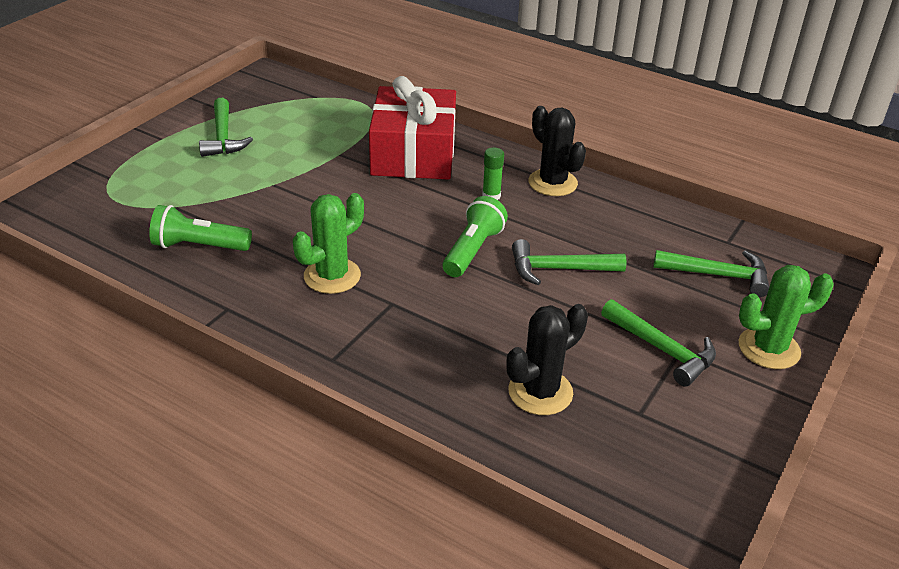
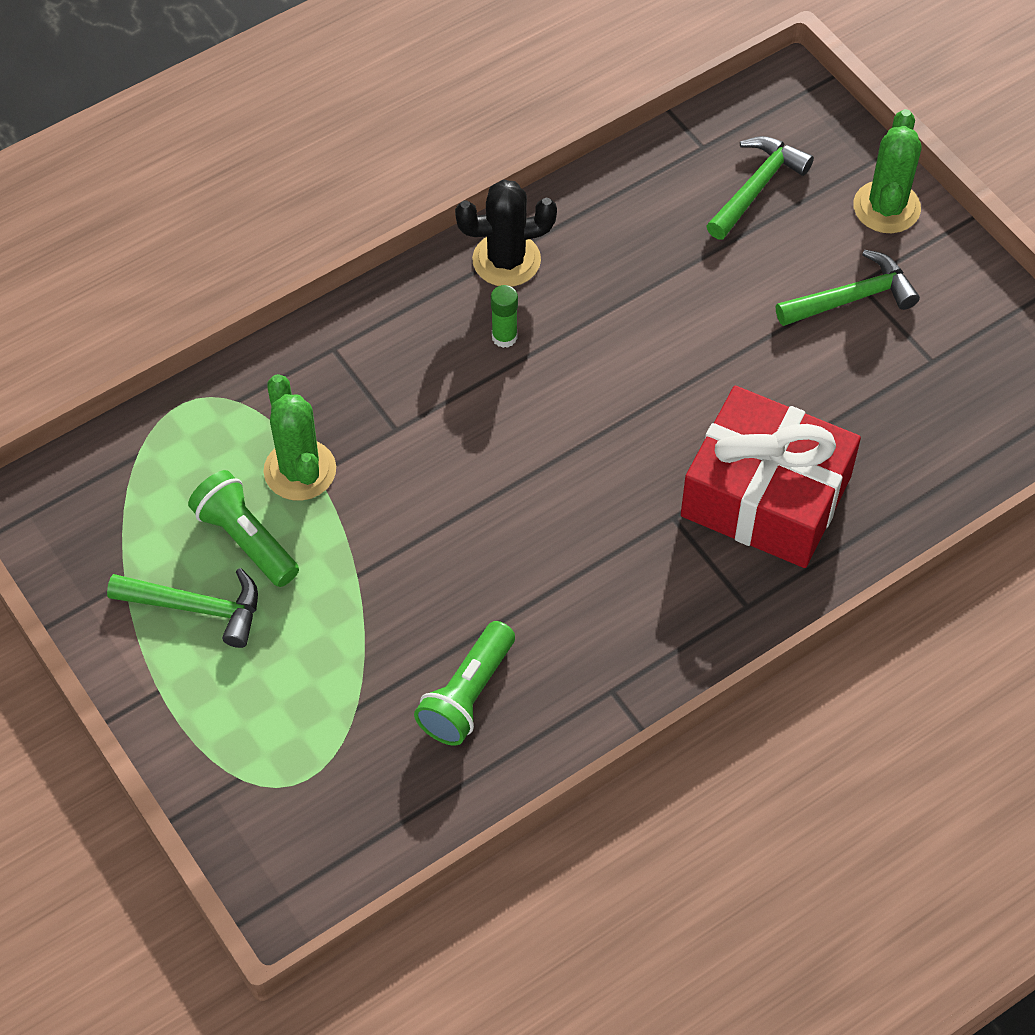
camera: 65 degrees left, 20 degrees up
green cactus [293,193,364,294] -> green cactus moved to [263,374,336,501]
red gift [369,76,456,180] -> red gift moved to [681,386,861,568]
green flashlight [443,196,508,277] -> green flashlight moved to [188,470,299,587]
black cactus [506,304,588,415] -> none
green hammer [512,239,627,285] -> none

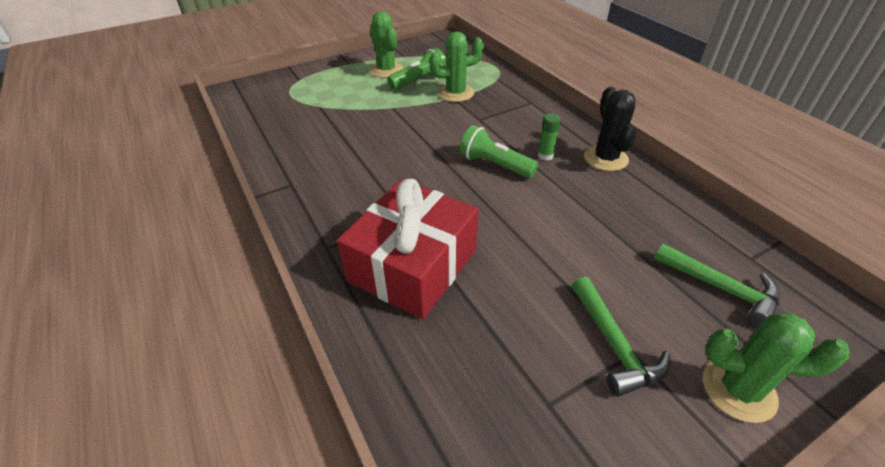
camera: 95 degrees right, 15 degrees down
green hammer [107,568,258,648] -> green cactus [370,11,403,78]
green flashlight [414,621,515,746] -> green flashlight moved to [459,125,538,178]

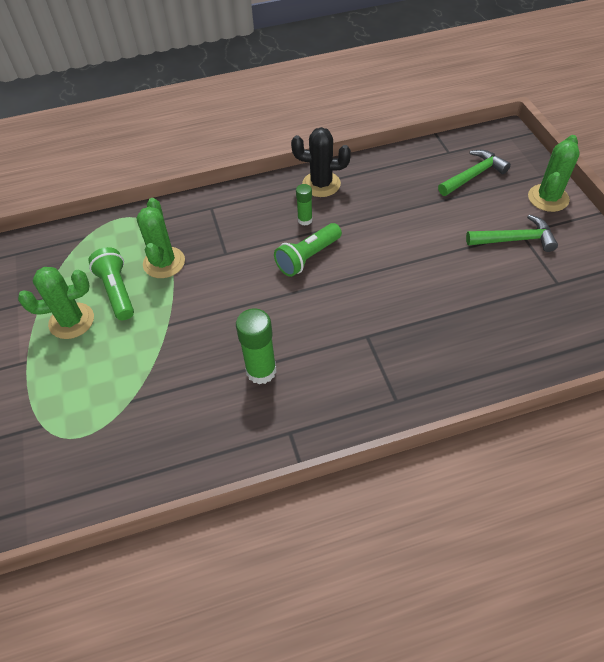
camera: 75 degrees left, 10 degrees up
red gift [337,179,478,319] -> none
none -> green glue stick [236,308,277,384]

